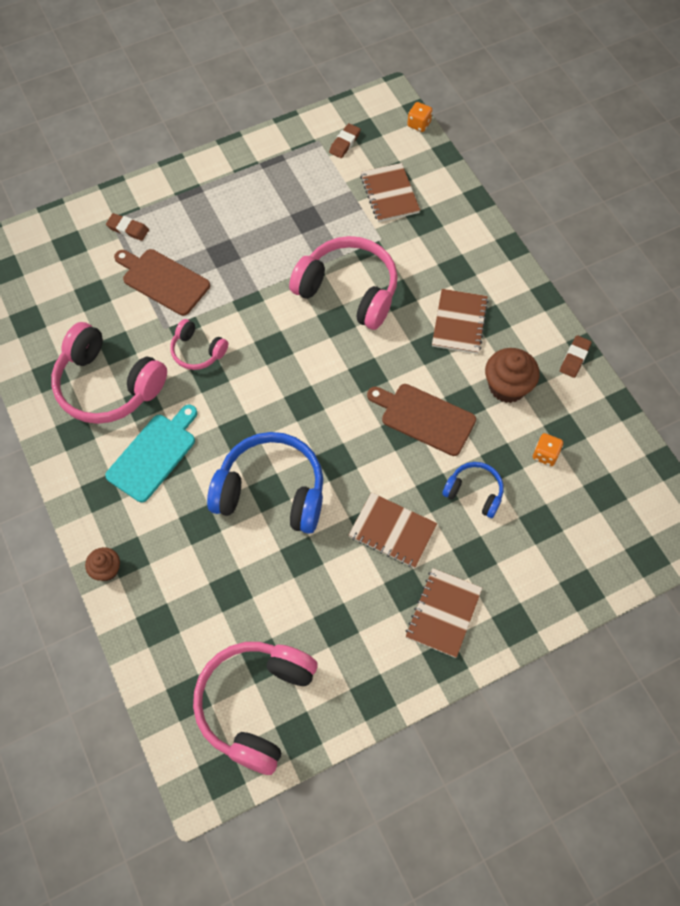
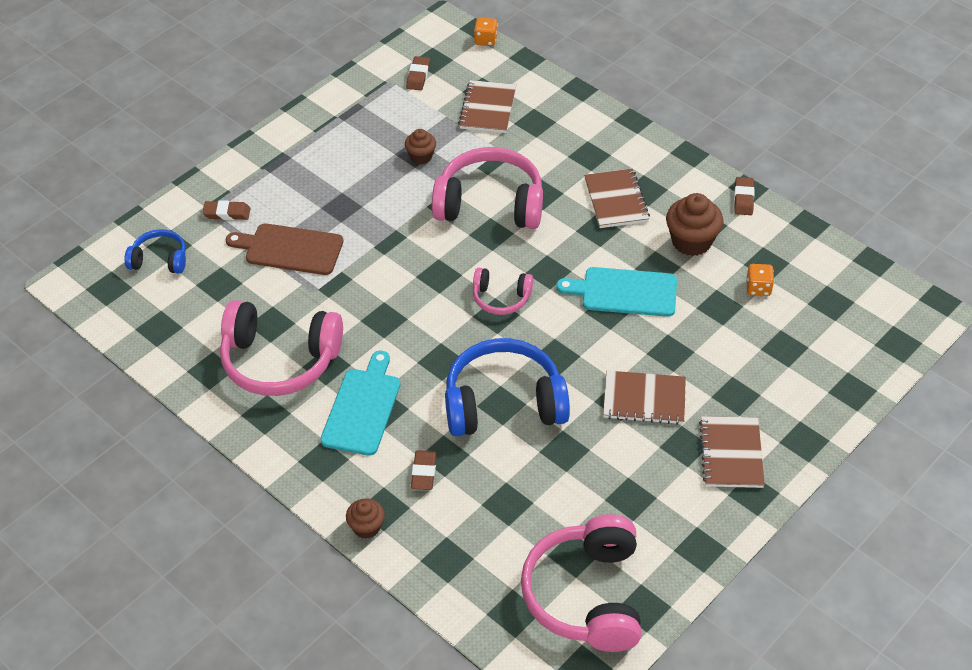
camera: 20 degrees left, 15 degrees down
pink headphones [170,319,228,370] -> pink headphones moved to [473,268,533,315]
brown notebook [360,163,420,222] -> brown notebook turned 45 degrees clockwise [458,80,516,133]
brown cutting board [367,384,476,456] -> turquoise cutting board [556,267,677,317]
blue headphones [442,462,504,518] -> blue headphones moved to [125,229,186,274]
none -> brown cupcake [405,129,436,164]
none -> brown eraser [411,450,437,490]

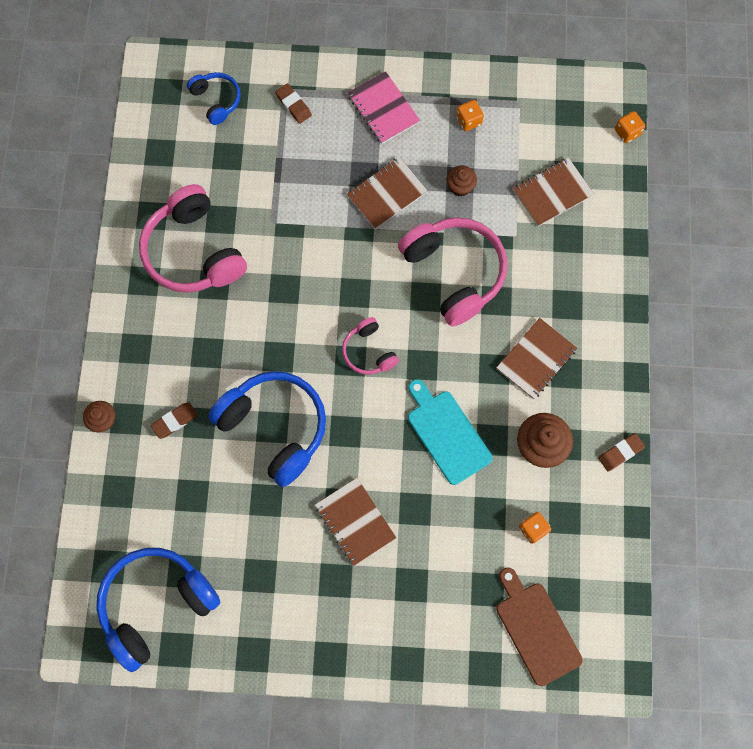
camera: 50 degrees right, 25 degrees up
brown cutting board [226,223,343,275] -> brown cutting board moved to [496,567,583,686]
turquoise cutting board [320,351,400,456] -> none
brown eraser [406,56,430,90] -> none
pink headphones [521,514,641,652] -> blue headphones [96,548,220,672]
brown notebook [699,416,765,488] -> brown notebook moved to [347,157,428,229]
none -> pink notebook [347,71,420,144]
none -> orange dice [456,100,484,131]

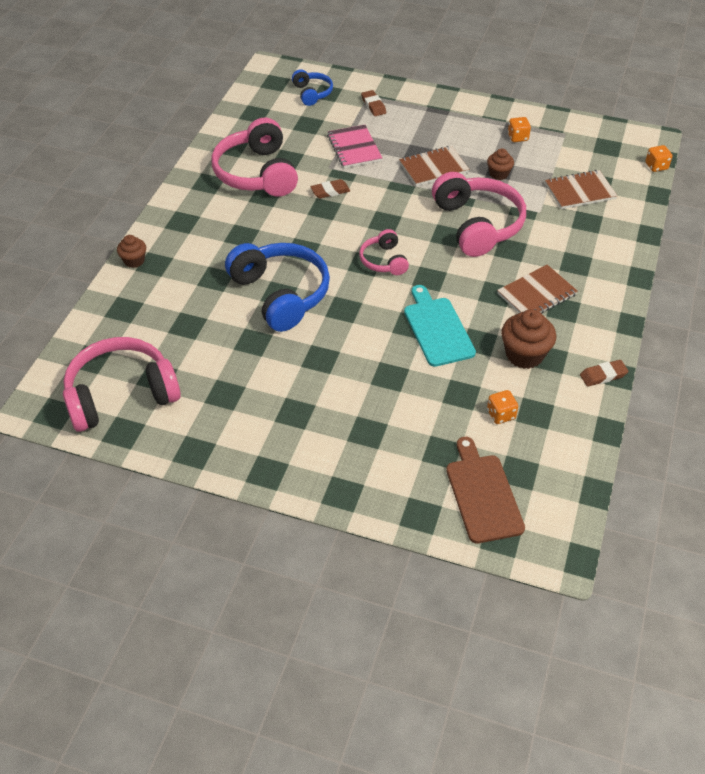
camera: 15 degrees right, 25 degrees down
blue headphones [96,548,220,672] -> pink headphones [63,337,181,432]
brown eraser [151,402,198,439] -> brown eraser moved to [310,179,350,198]
brown notebook [315,478,396,566] -> none
pink notebook [347,71,420,144] -> pink notebook moved to [327,125,382,168]

